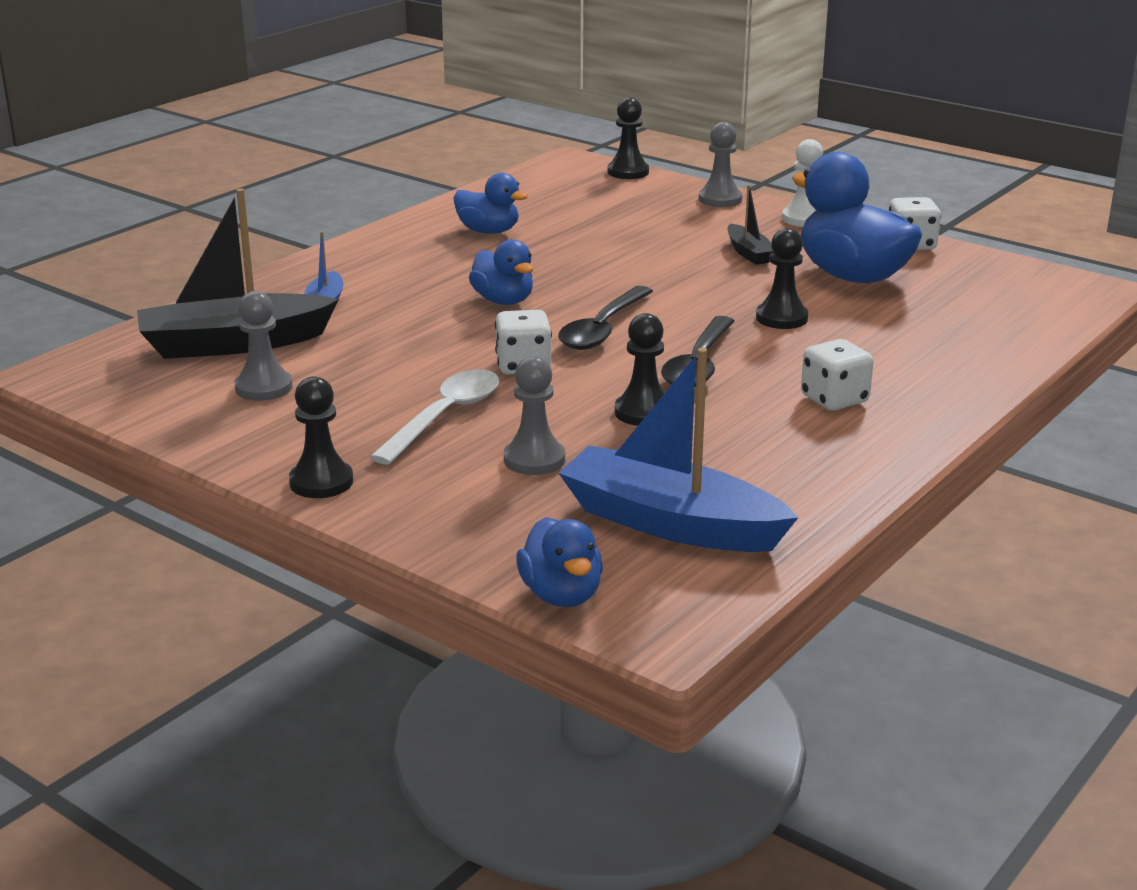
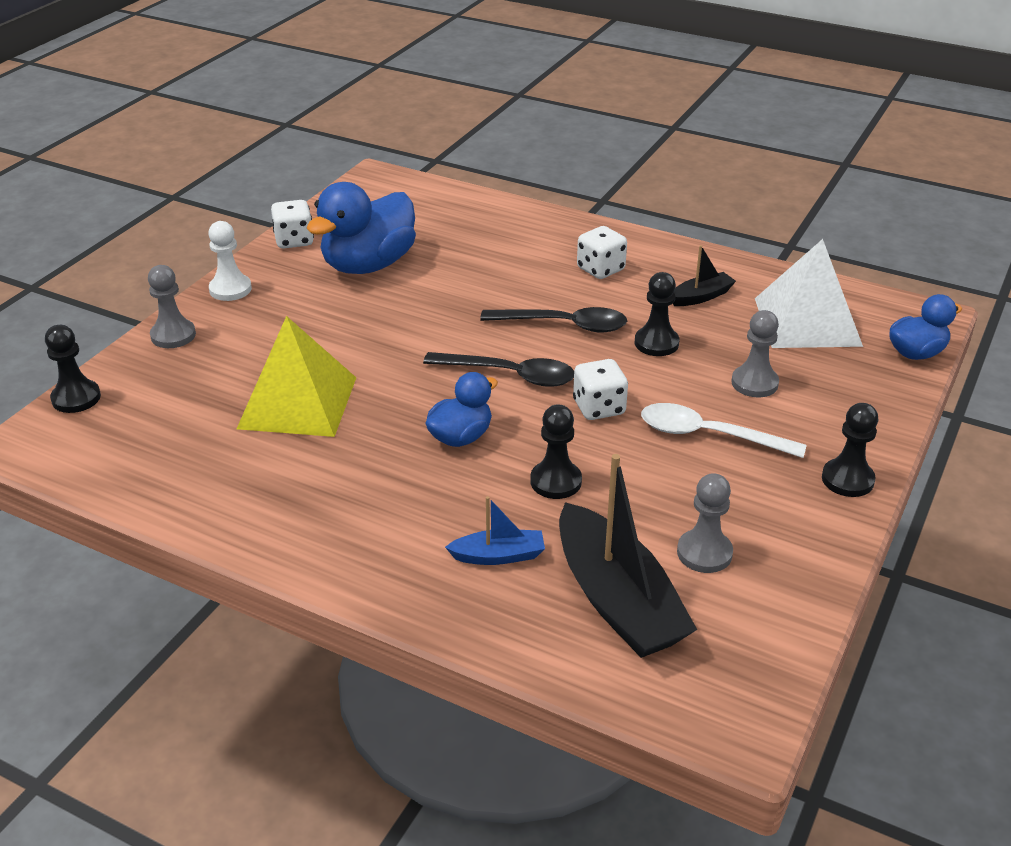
camera: 100 degrees left, 10 degrees up
blue duck [454,173,528,234] -> none
blue boat [559,348,799,552] -> white pyramid [755,239,863,348]
black boat [727,185,773,265] -> black boat moved to [673,245,736,306]
black pawn [756,228,808,329] -> black pawn moved to [530,405,582,499]
none -> yellow pyramid [237,316,356,437]

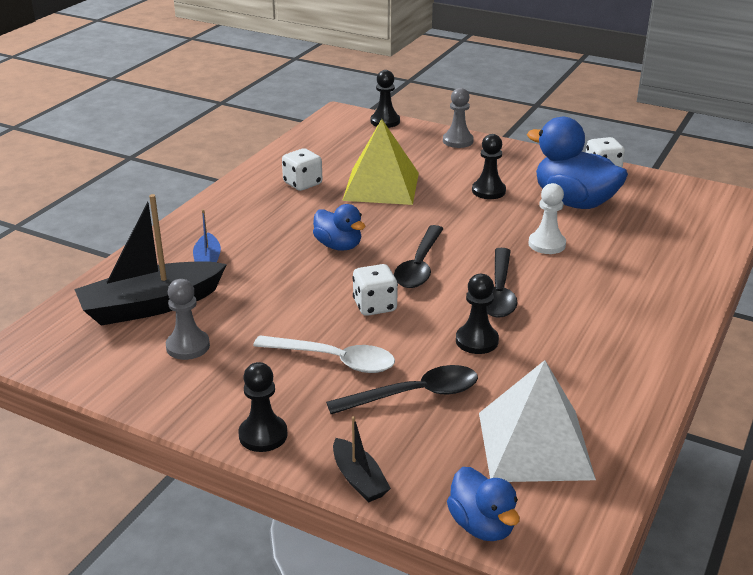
camera: 90 degrees right, 5 degrees down
white pawn [208,221,252,301] -> white pawn moved to [528,183,566,254]
black pawn [530,405,582,499] -> black pawn moved to [472,134,506,199]
white dice [577,226,627,279] -> white dice moved to [282,148,322,191]
white spoon [641,403,806,458] -> white spoon turned 90 degrees clockwise [253,335,395,373]
black boat [673,245,736,306] -> black boat moved to [333,416,391,502]
grey pawn [731,310,779,397] -> black spoon [326,365,478,414]

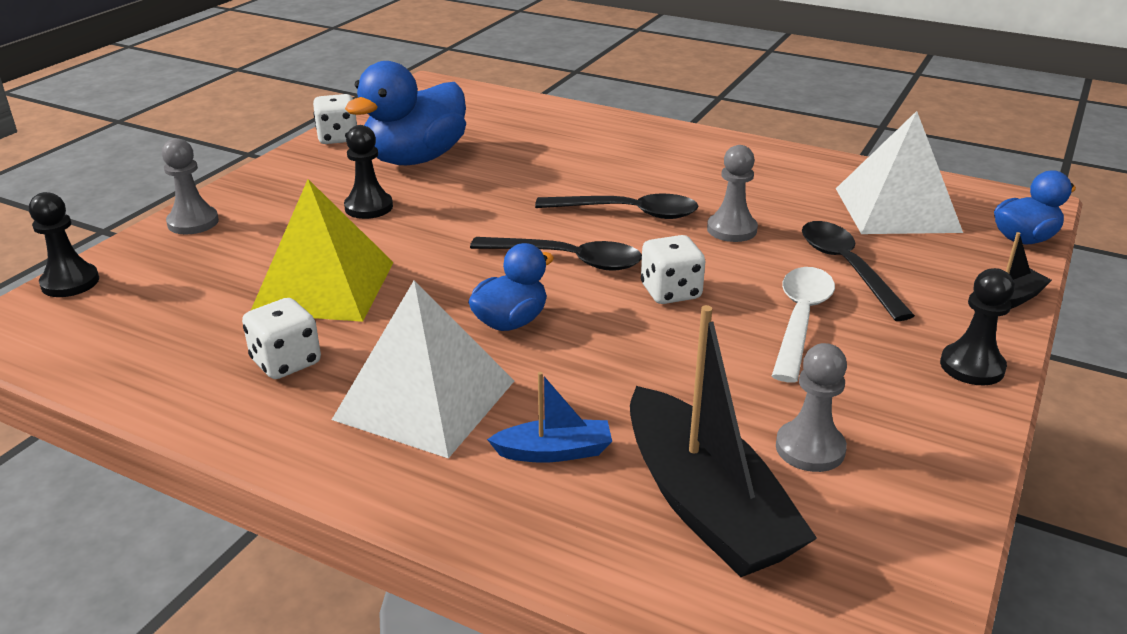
camera: 90 degrees left, 0 degrees up
black pawn [456,274,499,354] -> grey pawn [707,145,758,242]
white pawn [528,183,566,254] -> none
none -> white pyramid [332,280,514,458]

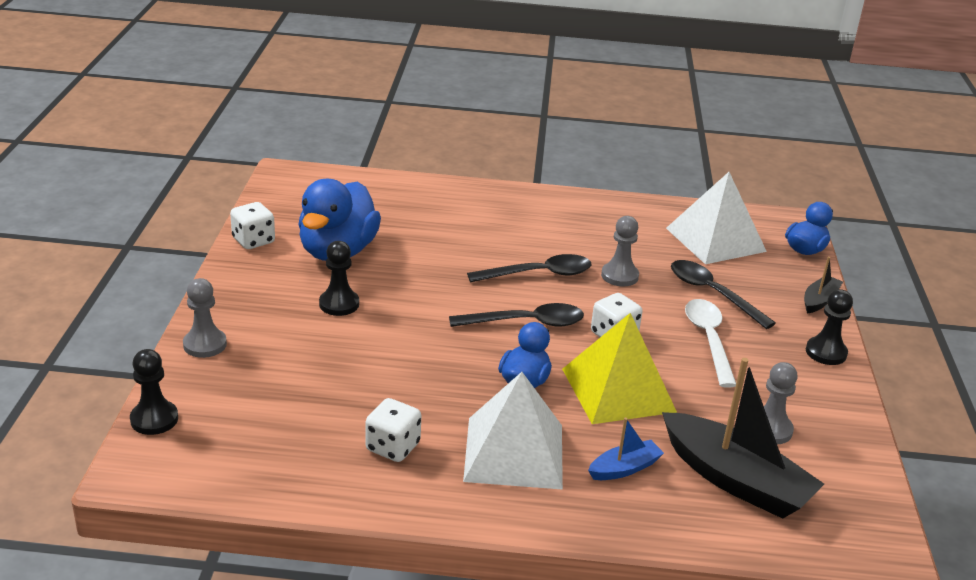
camera: 25 degrees left, 0 degrees up
yellow pyramid [251,179,394,322] -> yellow pyramid moved to [562,313,677,424]

